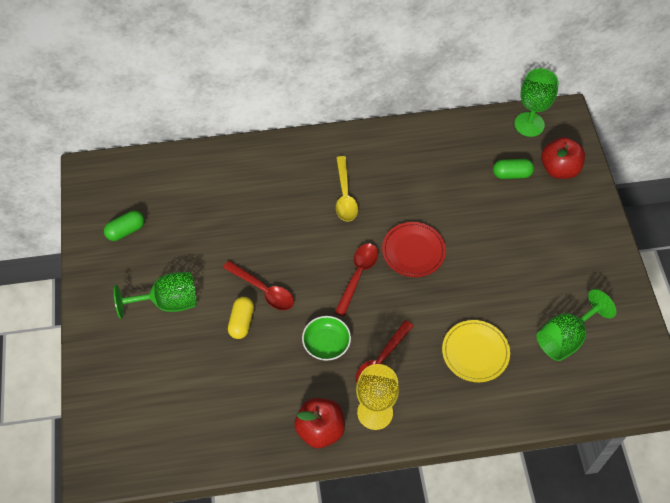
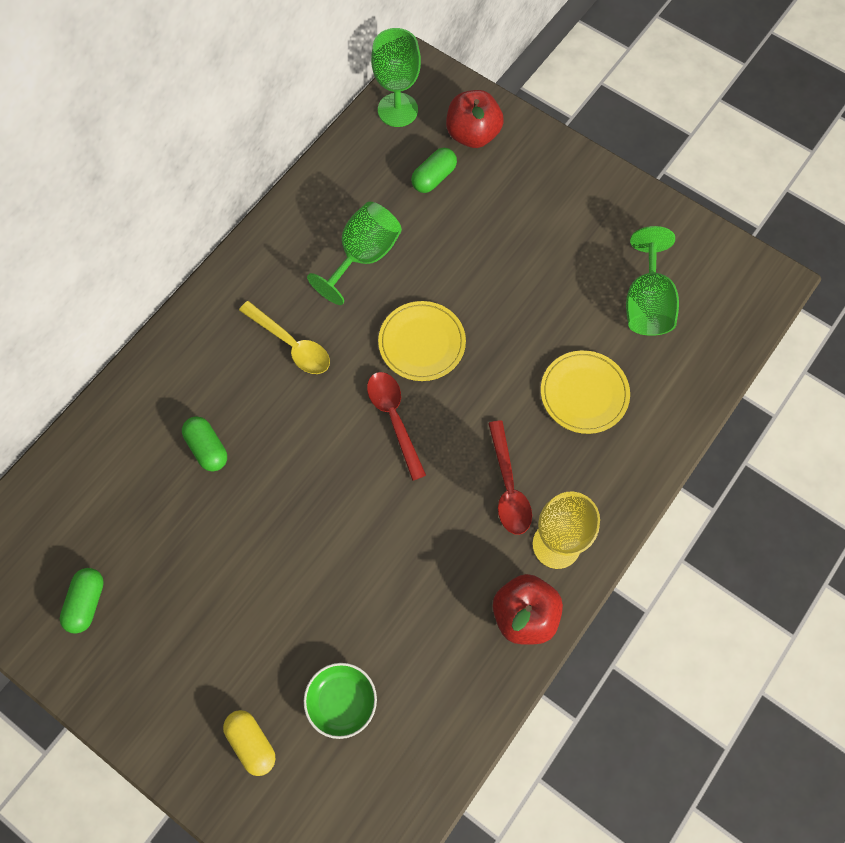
camera: 45 degrees left, 10 degrees up
green goblet [114,272,197,319] -> green goblet moved to [307,201,402,305]
red spoon [223,260,294,310] -> none
yellow capsule [228,297,254,339] -> yellow capsule moved to [223,710,275,776]
green bowl [302,316,351,361] -> green bowl moved to [304,663,377,739]
red plate [382,222,446,277] -> yellow plate [378,301,466,381]
none -> green capsule [182,416,227,472]

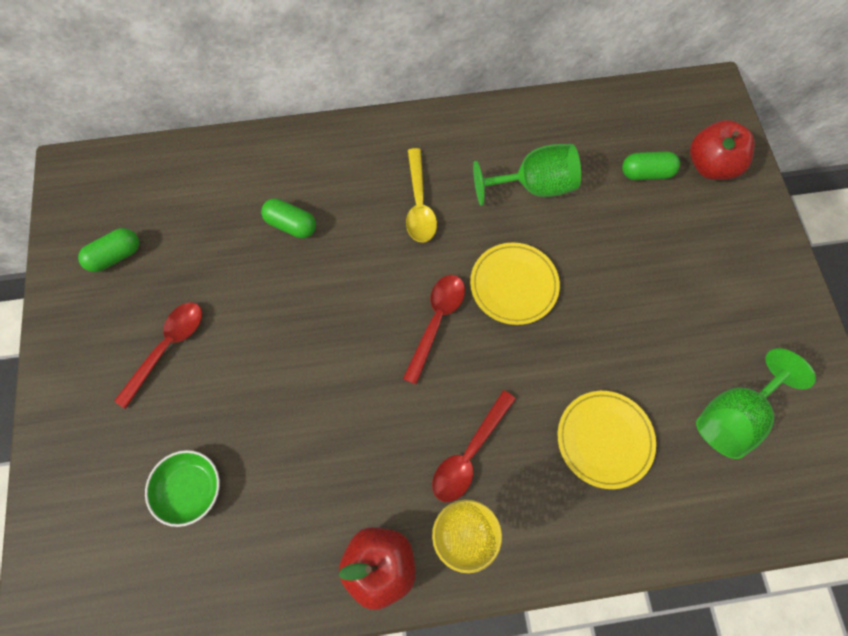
camera: 45 degrees right, 0 degrees up
green capsule [182,416,227,472] -> green capsule turned 75 degrees counterclockwise [261,198,316,238]
yellow capsule [223,710,275,776] -> none
green goblet [371,28,421,127] -> none
none -> red spoon [114,302,202,409]

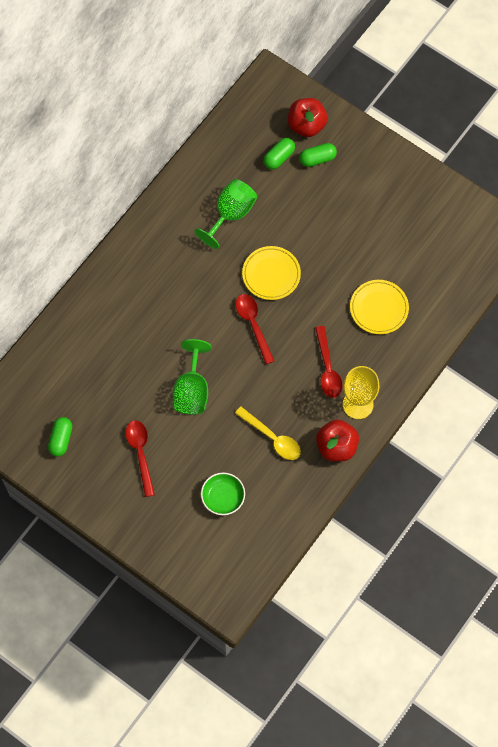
camera: 45 degrees left, 0 degrees up
green capsule [261,198,316,238] -> green capsule moved to [299,143,337,167]
yellow spoon [406,148,437,242] -> yellow spoon moved to [235,406,301,460]
green goblet [696,348,816,459] -> green goblet moved to [173,339,212,415]

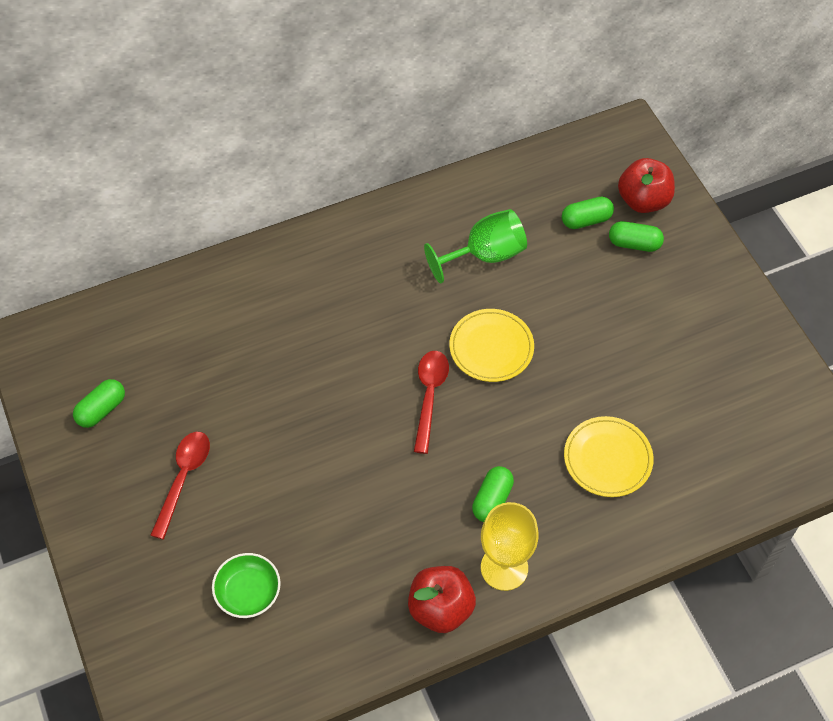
camera: 30 degrees right, 10 degrees down
green goblet [173,339,212,415] -> none
yellow spoon [235,406,301,460] -> none
red spoon [315,326,343,398] -> green capsule [472,466,514,522]

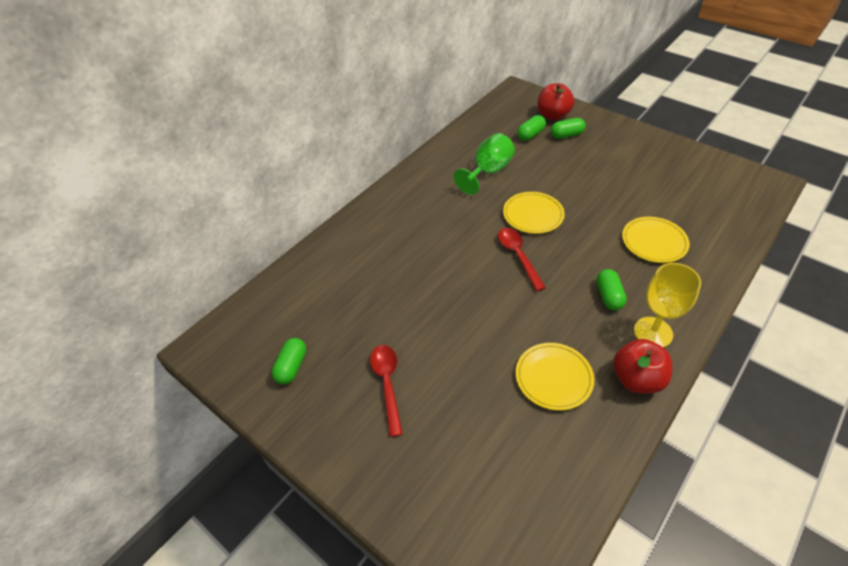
camera: 25 degrees left, 10 degrees down
green bowl [212,553,281,618] -> none
none -> yellow plate [516,343,594,411]

